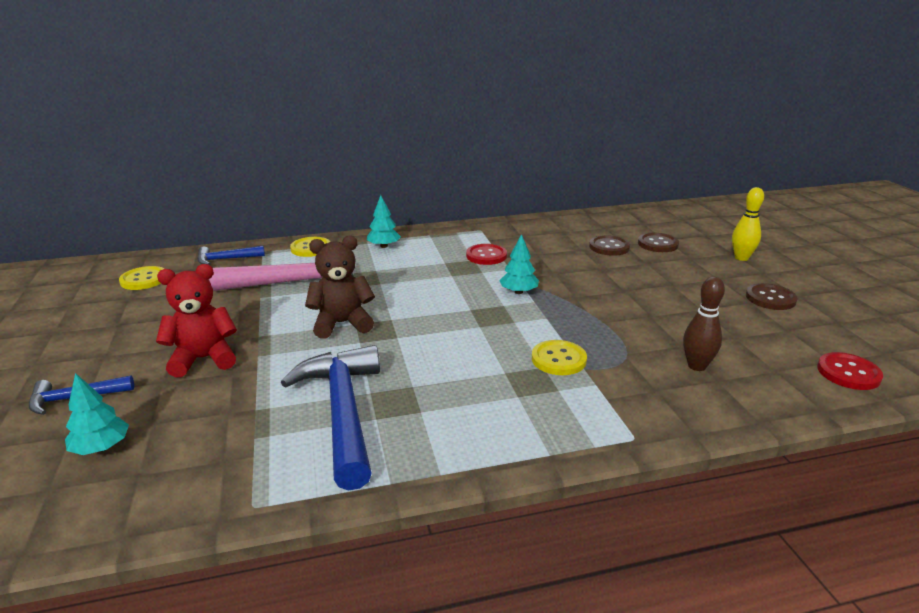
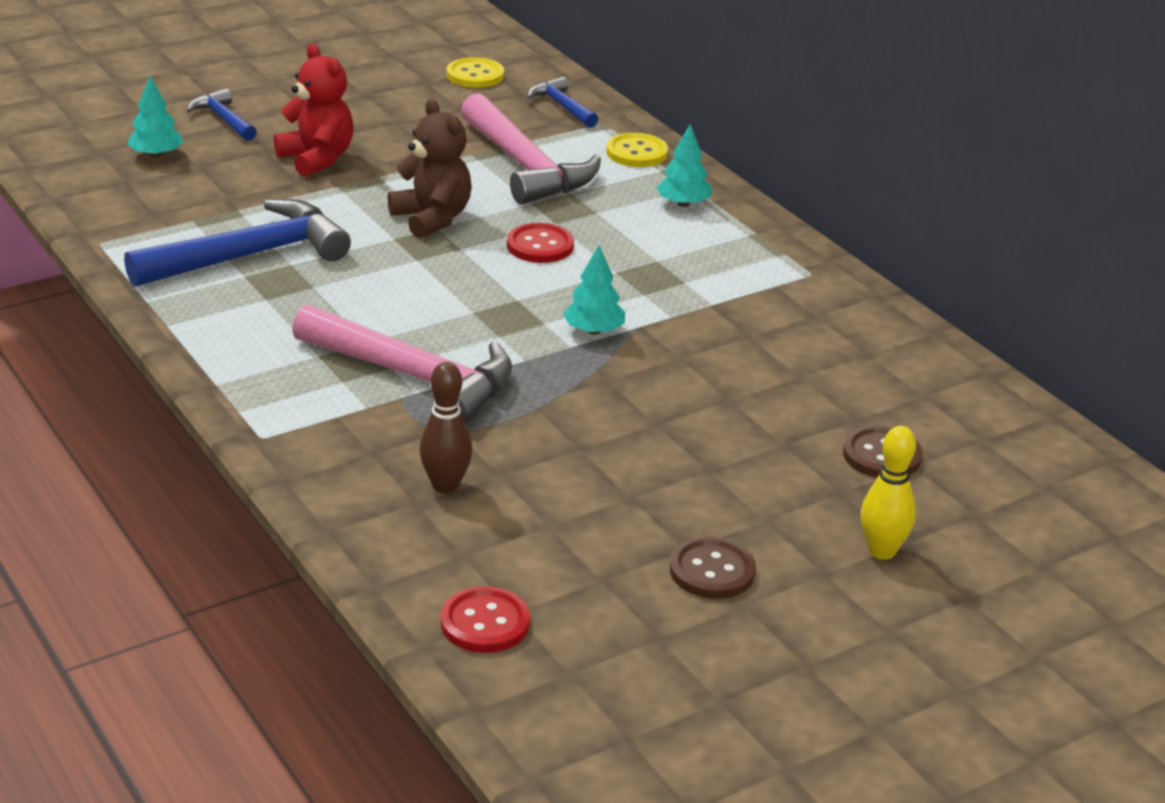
camera: 70 degrees right, 5 degrees up
red button [466,244,507,265] -> red button moved to [507,223,574,263]
yellow button [532,340,587,375] -> pink hammer [292,304,512,424]
brown button [589,235,630,256] -> none

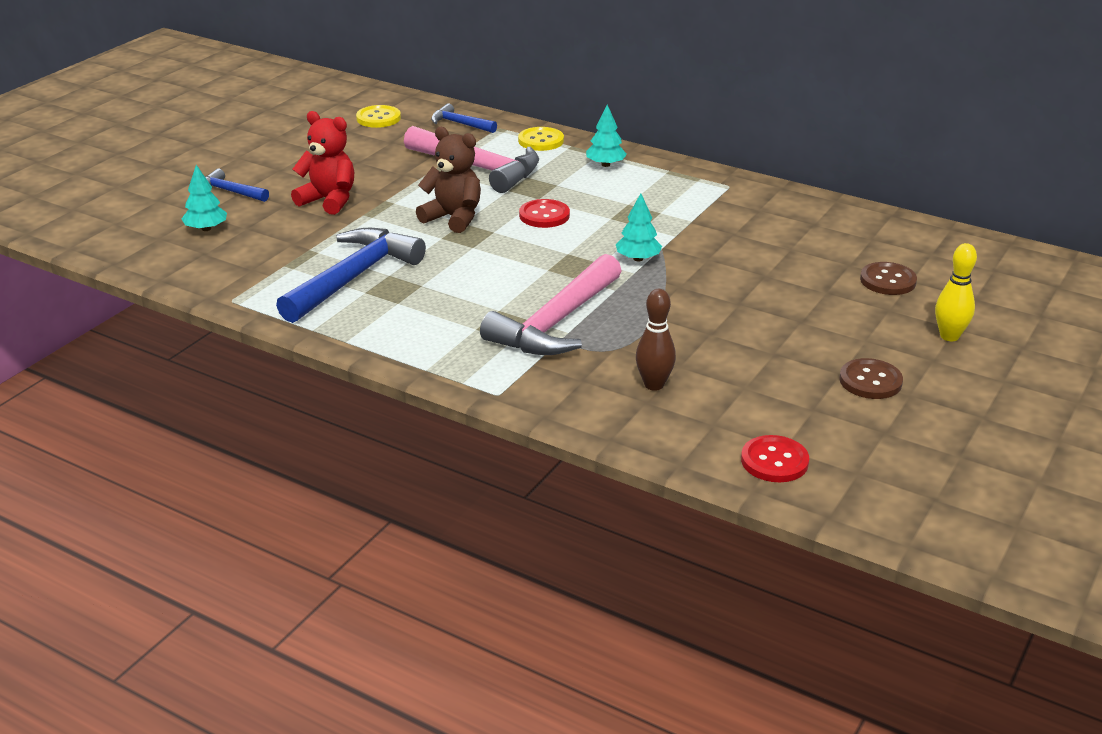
camera: 25 degrees left, 0 degrees up
pink hammer [292,304,512,424] -> pink hammer turned 120 degrees clockwise [480,254,622,355]

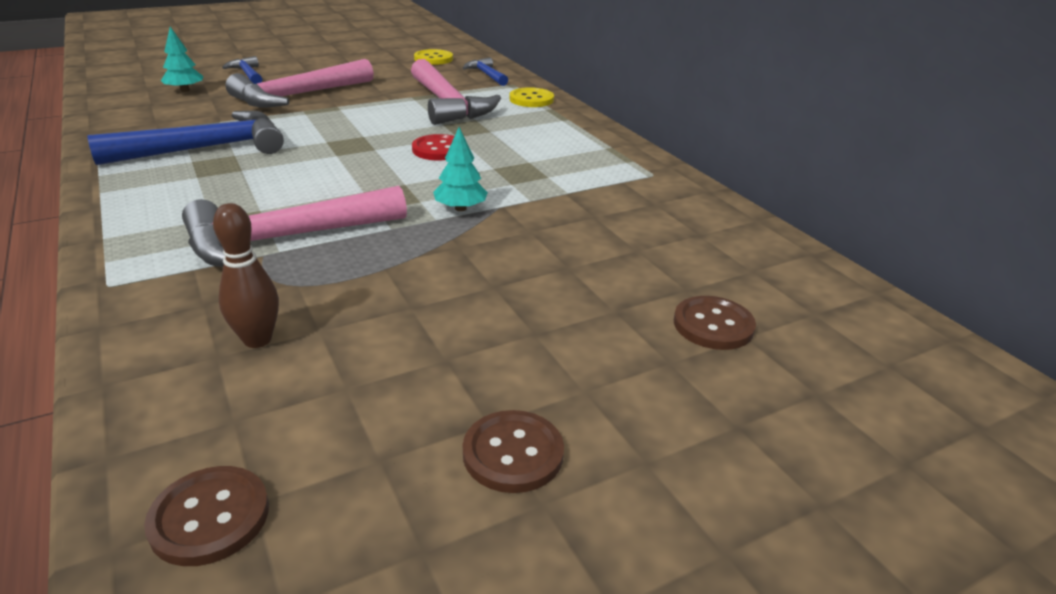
camera: 30 degrees right, 0 degrees up
red teddy bear [291,111,354,215] -> pink hammer [226,59,374,108]
brown teddy bear [416,127,481,233] -> none
turquoise tree [586,105,627,167] -> none
red button [741,435,809,482] -> brown button [144,466,269,566]
yellow bowling pin [935,243,977,341] -> none

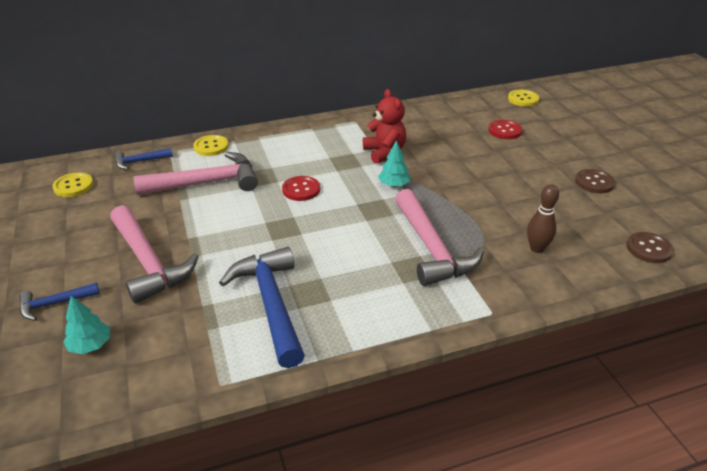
camera: 80 degrees left, 5 degrees up
brown button [674,296,756,350] -> red button [488,120,522,139]
none -> red teddy bear [363,89,406,164]
none -> yellow button [508,90,539,107]

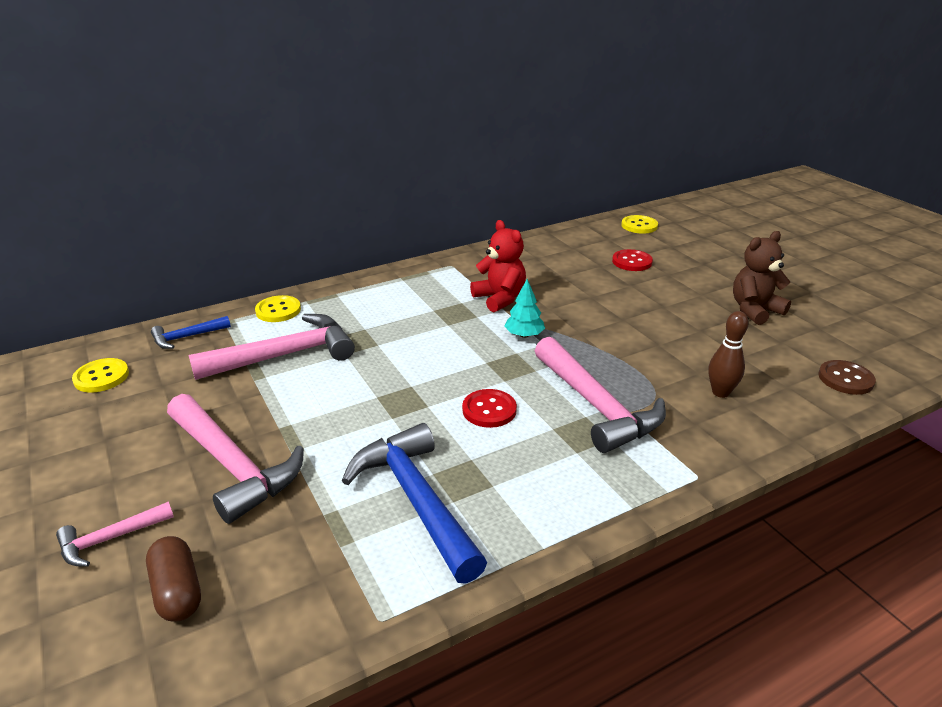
camera: 10 degrees left, 5 degrees down
blue hammer [19,283,100,321] -> pink hammer [56,502,174,567]
turquoise tree [63,296,110,354] -> brown capsule [146,536,201,622]
red button [282,176,320,201] -> red button moved to [462,389,517,428]
brown button [575,169,615,193] -> brown teddy bear [733,231,791,325]

